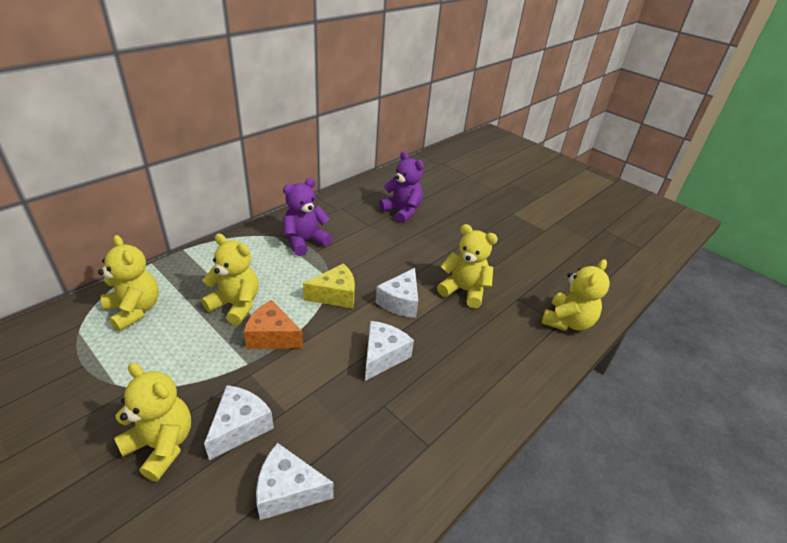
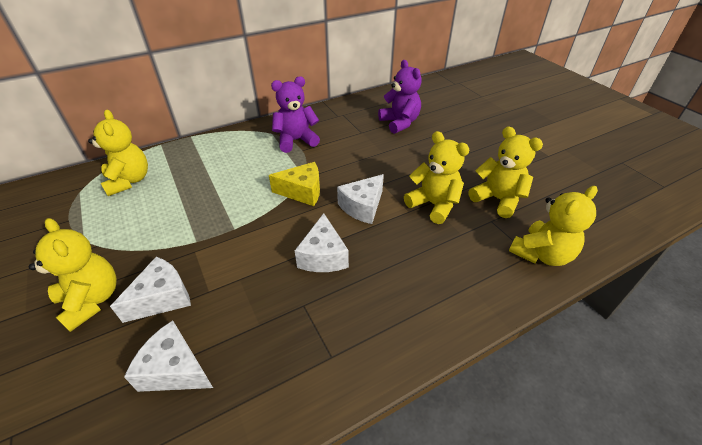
camera: 20 degrees right, 5 degrees up
yellow teddy bear [201,233,259,325] -> yellow teddy bear moved to [469,126,543,218]
orange cheese [243,300,303,349] -> none
white cheese [365,321,414,381] -> white cheese turned 135 degrees clockwise [295,213,349,272]

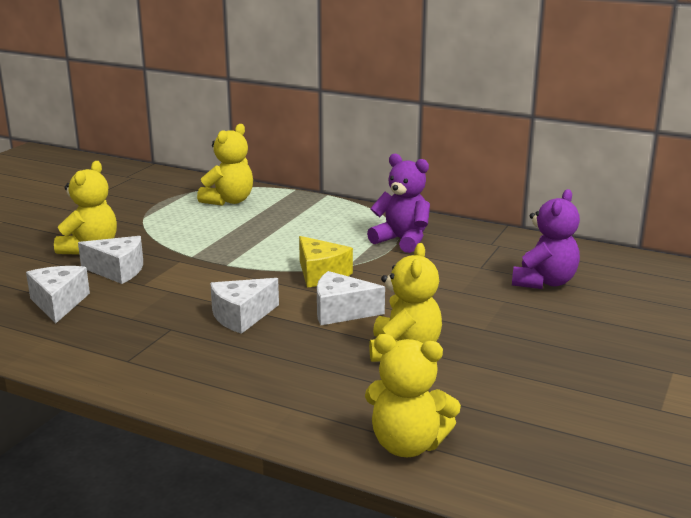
camera: 55 degrees right, 20 degrees down
yellow teddy bear [469,126,543,218] -> none

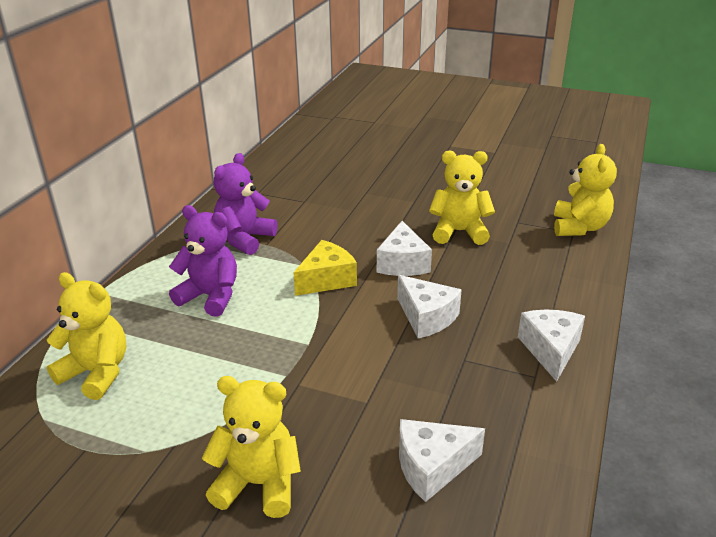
camera: 95 degrees left, 10 degrees up
white cheese [78,236,143,284] -> white cheese moved to [518,310,585,382]
purple teddy bear [512,189,580,289] -> purple teddy bear moved to [169,205,237,317]

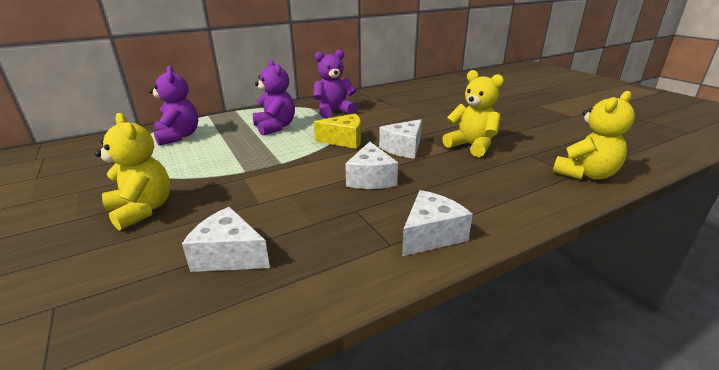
camera: 40 degrees right, 5 degrees down
yellow teddy bear [47,272,127,400] -> purple teddy bear [149,66,198,145]

